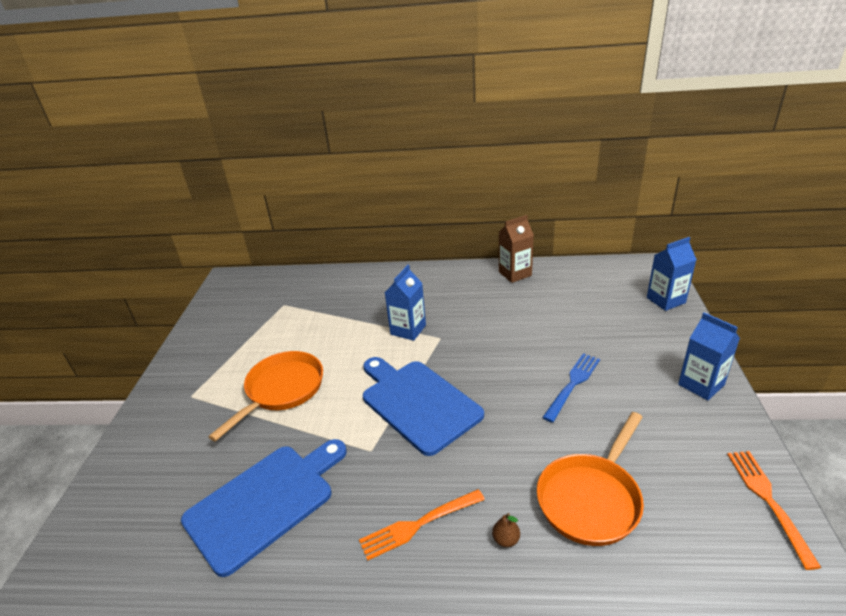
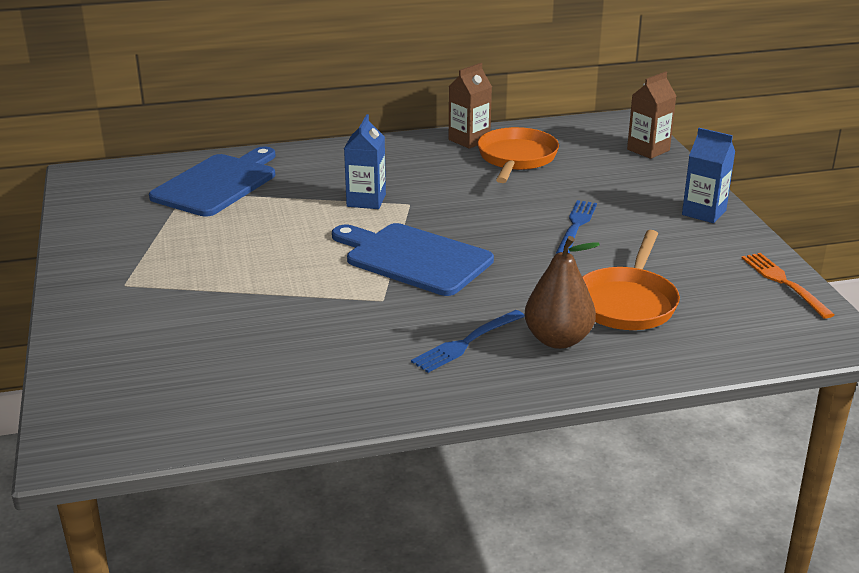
camera: 20 degrees left, 5 degrees down
blue cutting board [181,439,347,577] -> blue cutting board moved to [149,147,276,217]
orange pan [208,351,323,441] -> orange pan moved to [478,127,559,183]
orange fork [359,489,485,561] -> blue fork [411,310,525,373]
brown pear [492,513,520,547] -> brown pear [525,236,600,349], size x2.49
blue carton [647,237,697,311] -> brown carton [627,71,676,159]

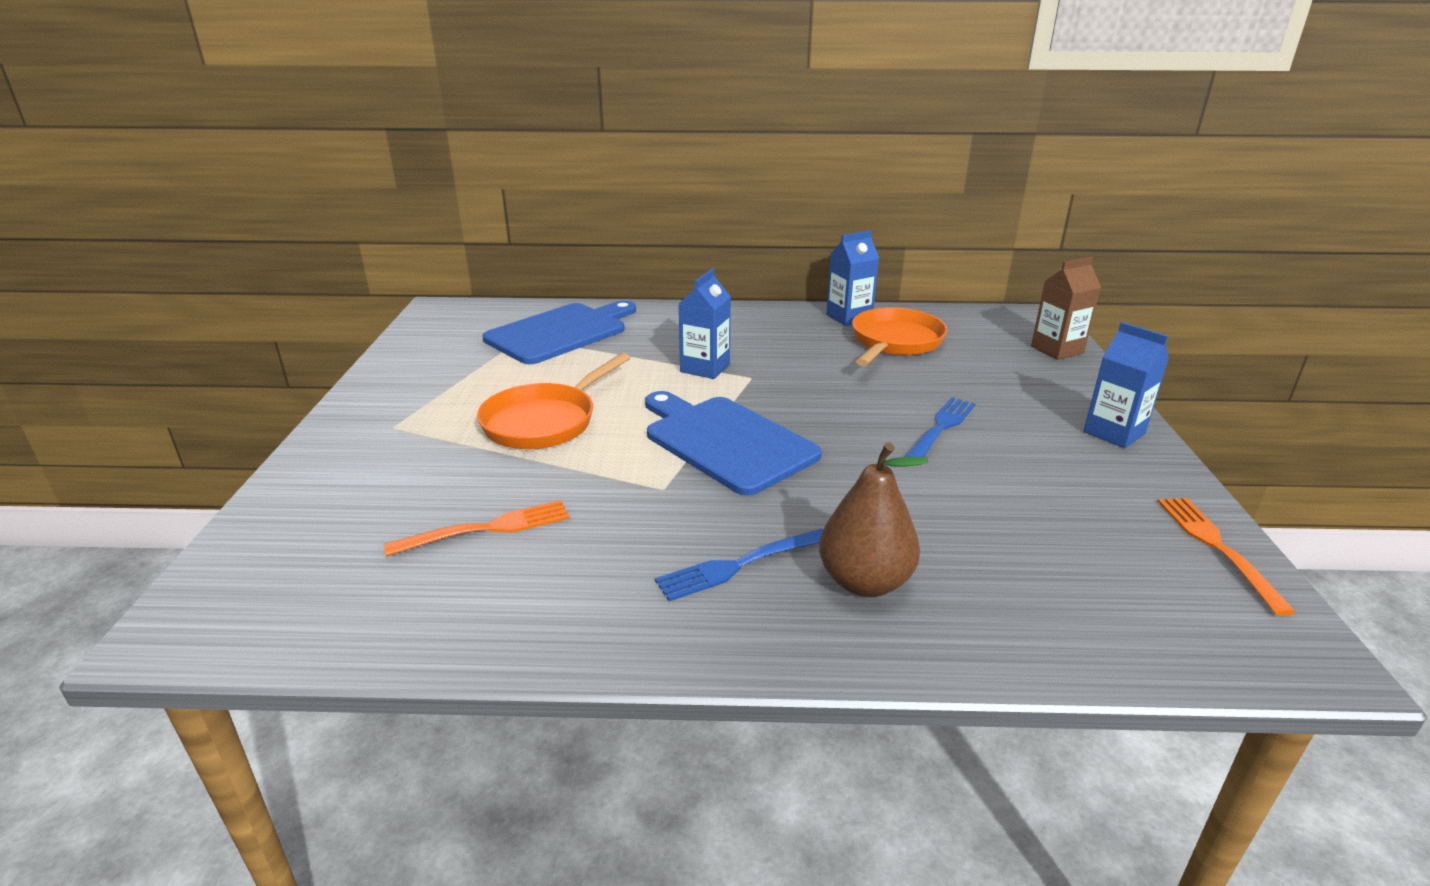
camera: 15 degrees right, 0 degrees up
brown carton [449,63,492,149] -> blue carton [826,230,880,326]
orange pan [583,230,680,330] -> orange pan moved to [477,353,630,449]
none -> orange fork [384,500,569,556]

